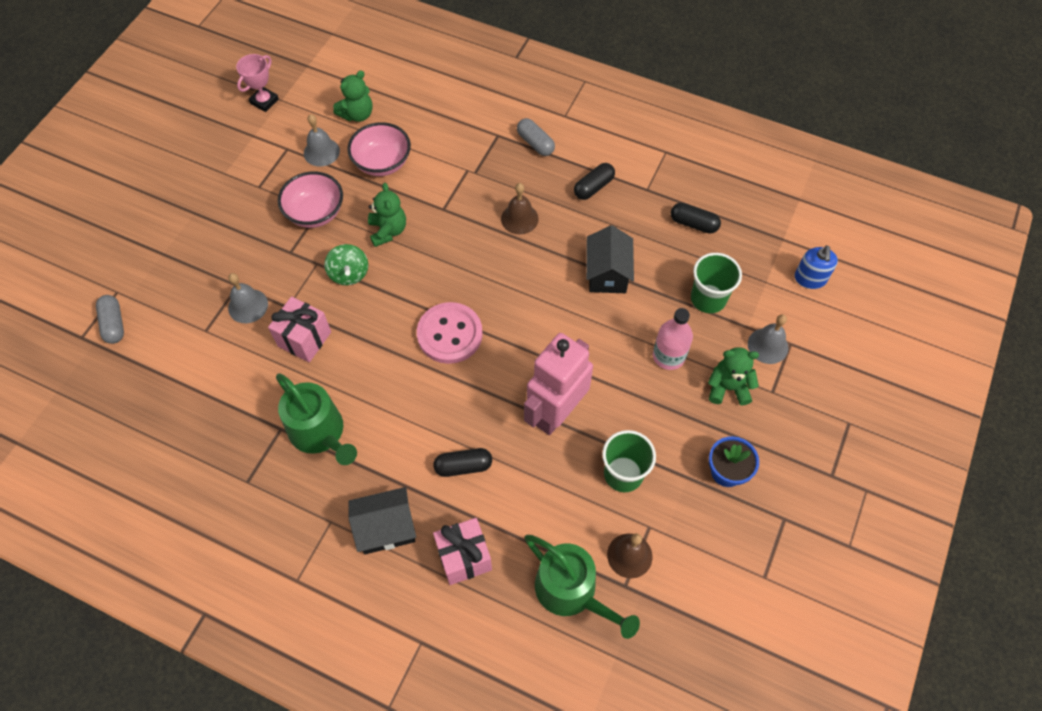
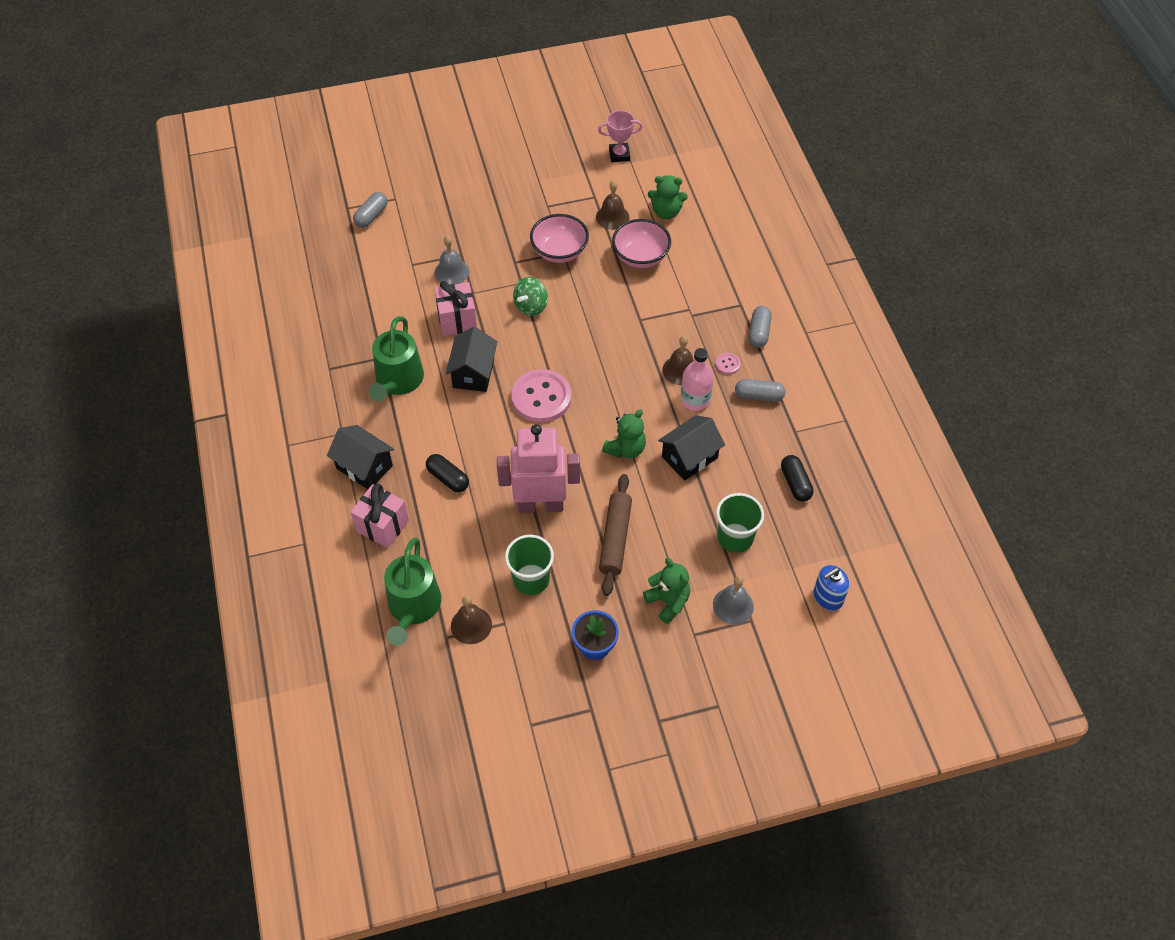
camera: 50 degrees right, 5 degrees down
grey bell [304,114,340,167] -> brown bell [596,180,629,230]
green teddy bear [368,183,406,247] -> green teddy bear moved to [602,409,646,458]
black capsule [574,163,615,200] -> grey capsule [735,379,785,402]
pink bottle [653,308,693,370] -> pink bottle moved to [681,348,714,411]
none -> black house [446,327,497,392]
none -> brown rolling pin [599,474,632,596]
none -> pink button [716,353,741,374]

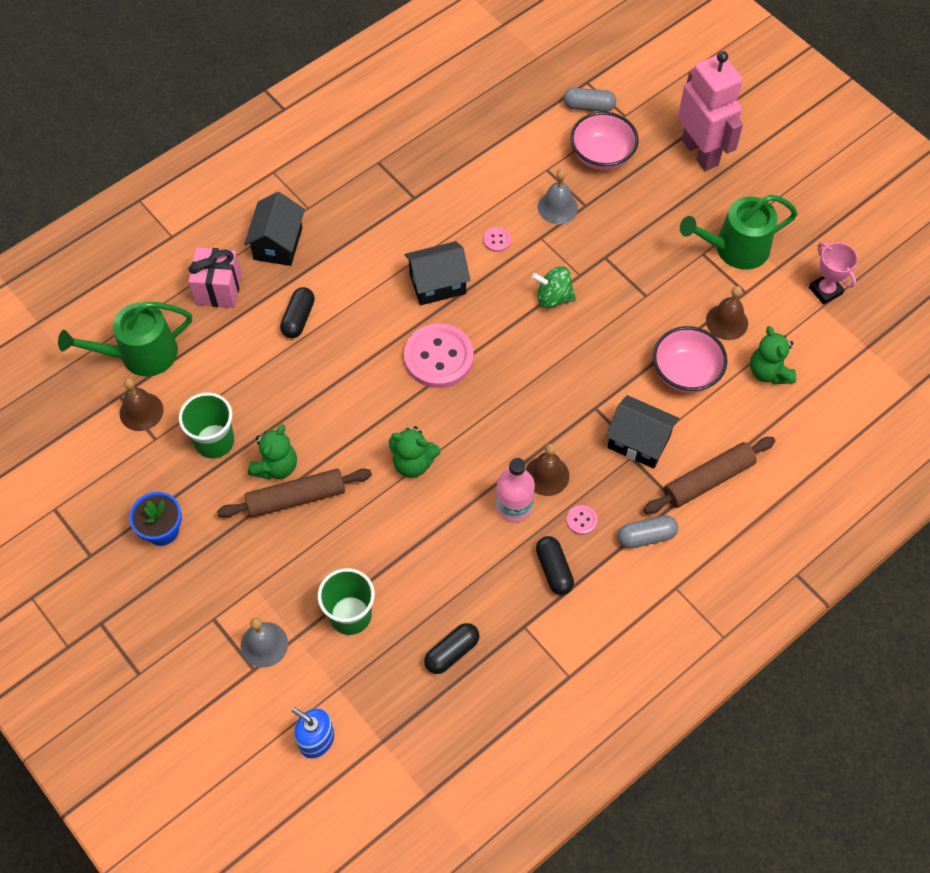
camera: 65 degrees right, 5 degrees up
green watering can [368,316,424,401] -> green watering can moved to [680,195,798,270]
pink gift [434,281,477,336] -> pink button [483,227,511,252]
pink robot [497,424,580,513] -> pink robot moved to [678,51,743,171]
pink bowl [530,214,589,263] -> pink bowl moved to [570,112,639,170]
green teddy bear [643,558,690,624] -> green teddy bear moved to [248,424,297,480]
black house [658,415,725,481] -> black house moved to [605,395,680,469]
grey capsule [735,379,785,402] -> black capsule [536,536,574,595]
none -> brown rolling pin [644,437,775,514]

